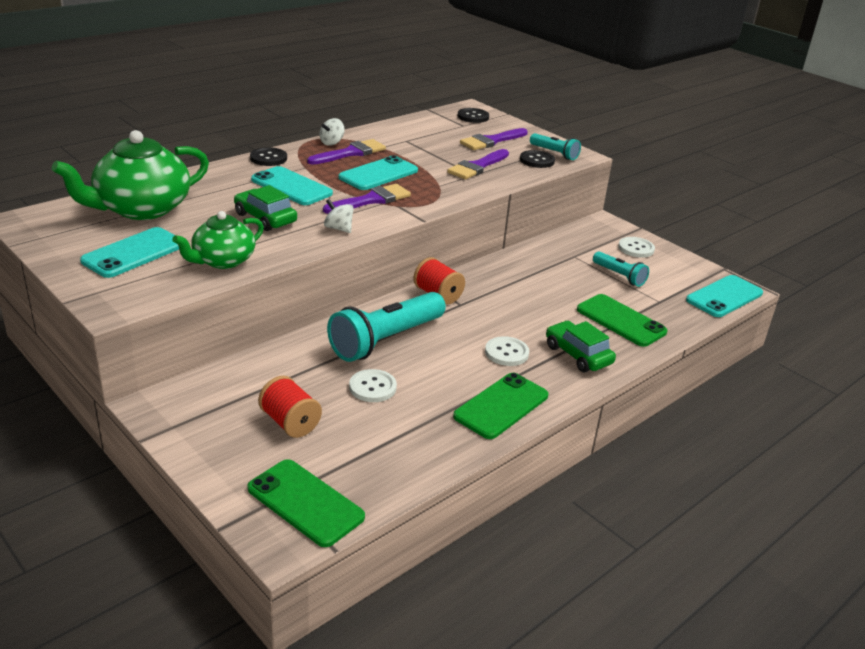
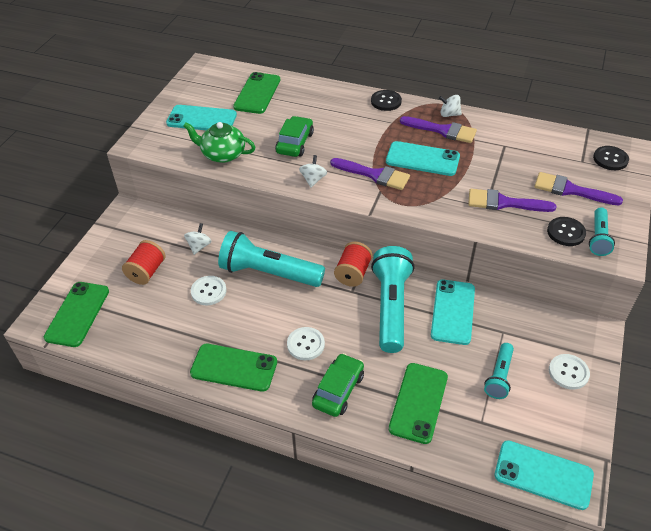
camera: 65 degrees right, 15 degrees up
green teapot [52,130,209,220] -> green phone [233,72,280,114]
turquoise phone [251,166,333,205] -> turquoise phone moved to [431,279,475,345]
none -> white spinning top [184,223,212,255]
none -> turquoise flashlight [371,246,415,353]

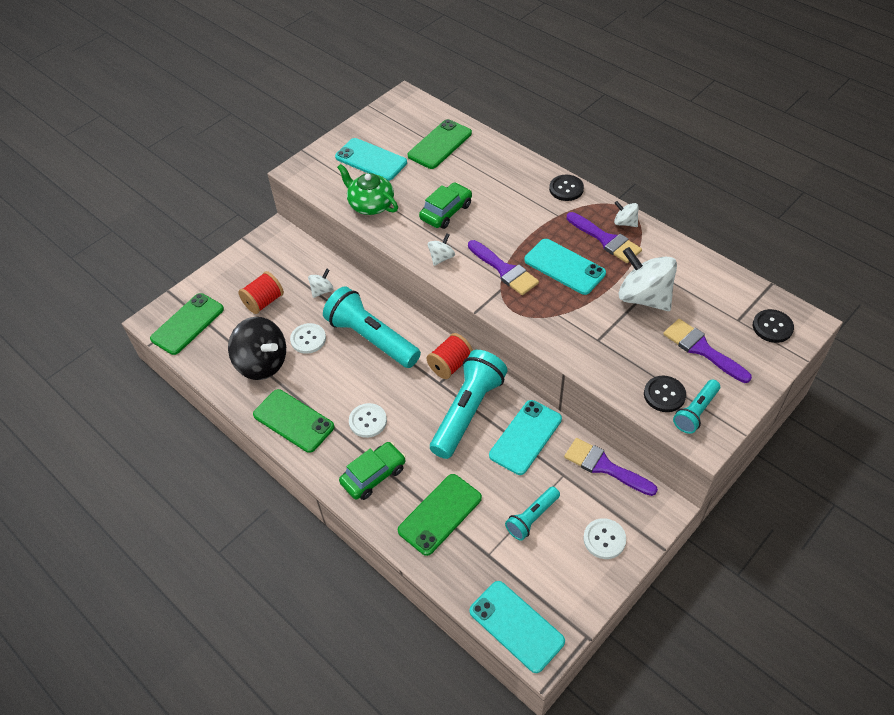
camera: 25 degrees right, 5 degrees up
purple brush [468,189,556,212] -> purple brush moved to [564,438,658,496]
none -> black spinning top [228,317,286,380]
none -> white spinning top [619,247,677,311]

